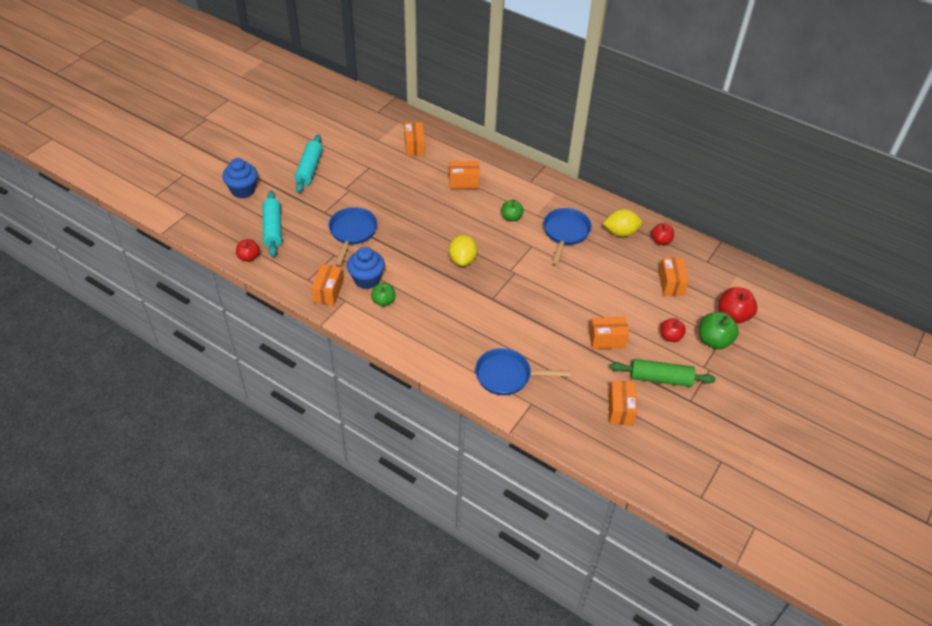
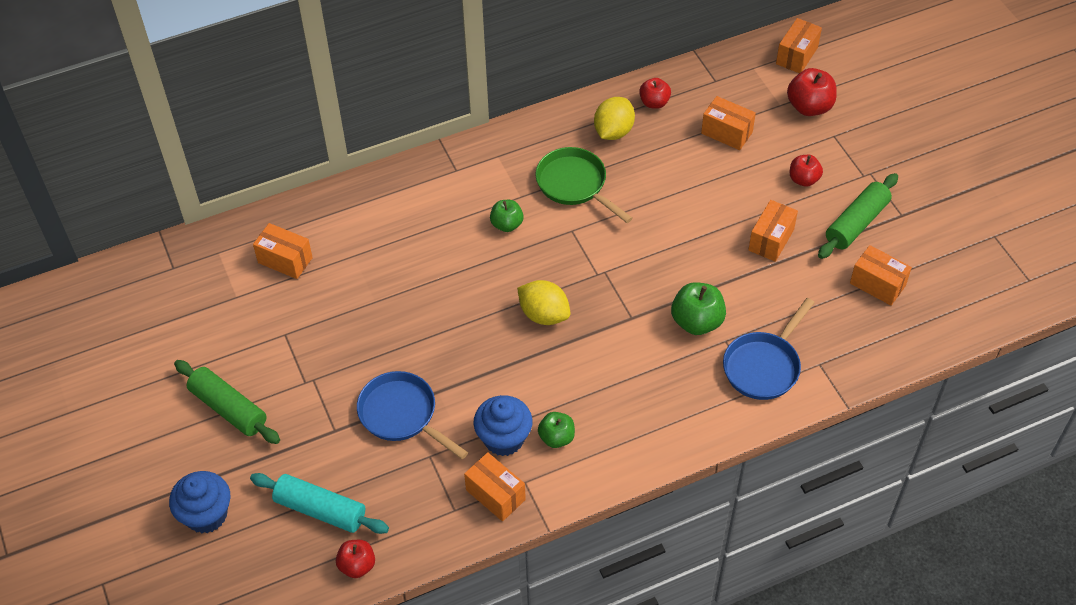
camera: 55 degrees left, 5 degrees up
turquoise rolling pin [295,134,323,193] -> green rolling pin [174,360,280,444]
orange box [449,161,480,189] -> orange box moved to [776,18,822,73]
blue pan [543,208,592,264] -> green pan [535,147,633,223]
green apple [699,312,739,349] -> green apple moved to [671,282,726,335]

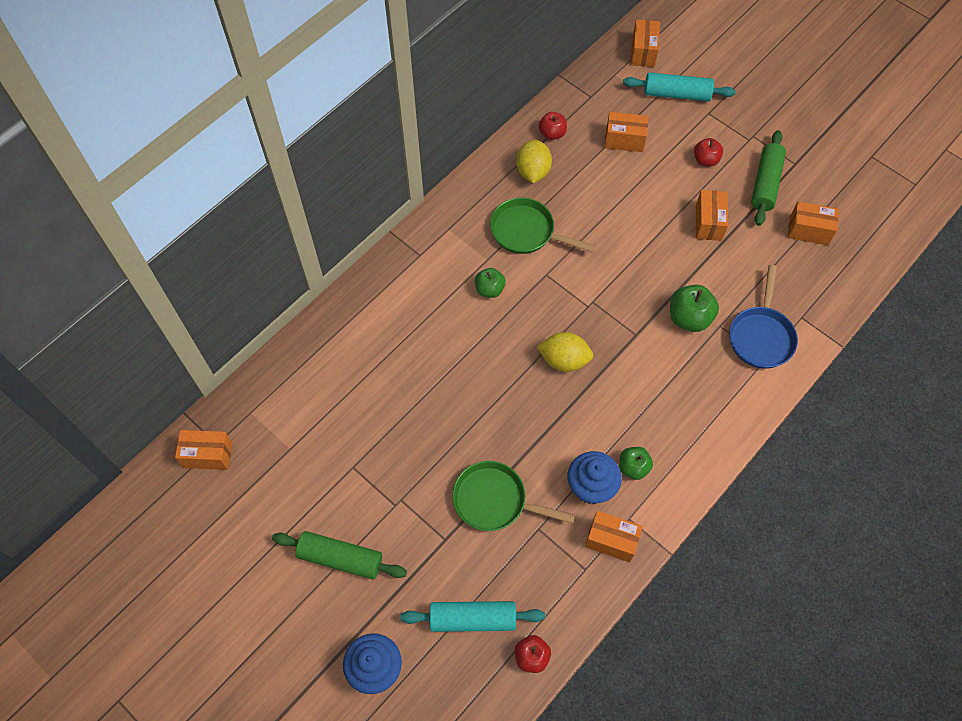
camera: 25 degrees left, 10 degrees up
orange box [253,223,313,279] -> orange box moved to [175,430,232,470]
blue pan [357,371,468,459] -> green pan [452,461,575,531]
red apple [787,68,837,116] -> turquoise rolling pin [623,72,736,102]

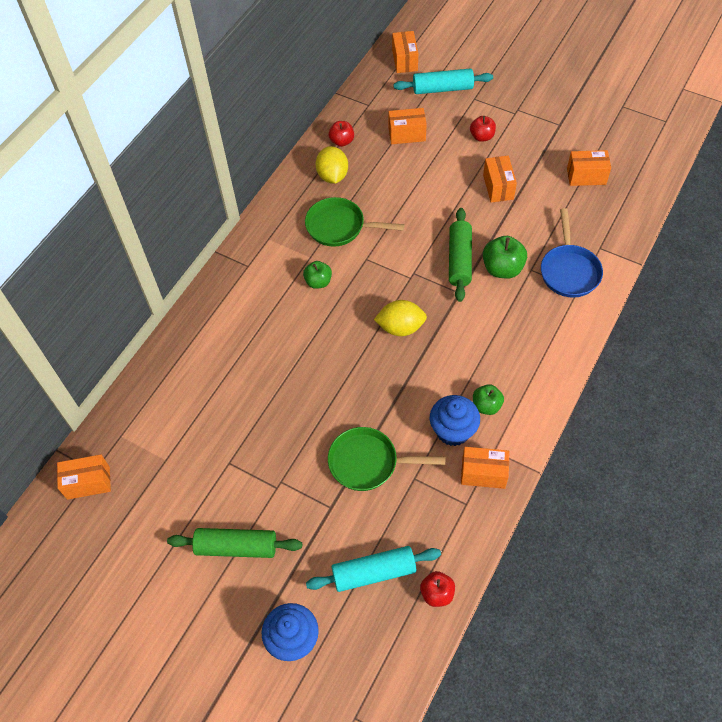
camera: 10 degrees left, 5 degrees down
green rolling pin [751,130,786,226] -> green rolling pin moved to [449,208,472,302]

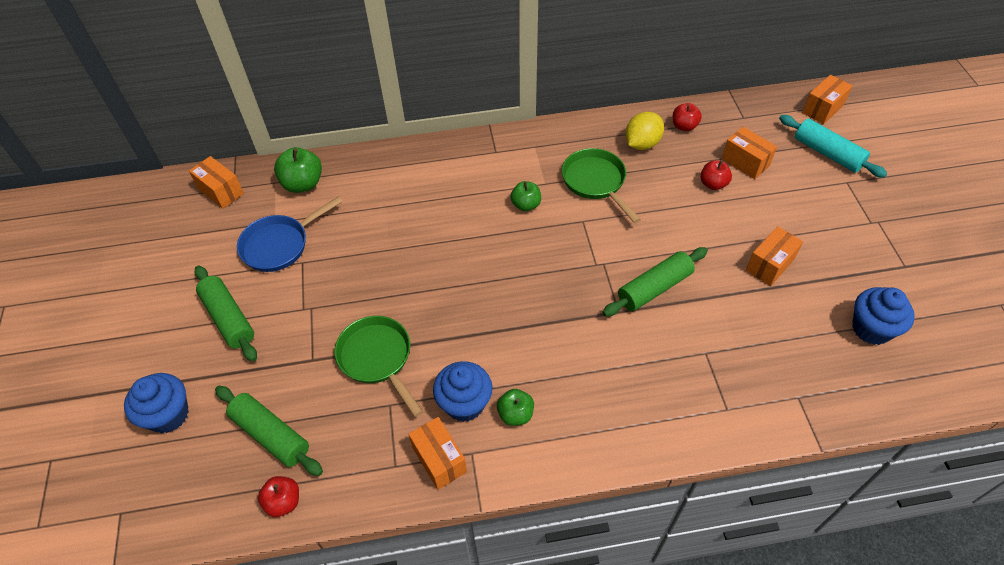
camera: 50 degrees right, 5 degrees down
turquoise rolling pin [306,546,441,592] -> green rolling pin [215,386,323,476]
yellow lemon [374,300,427,336] -> none
red apple [470,116,496,142] -> red apple moved to [700,160,732,190]
green apple [483,236,527,279] -> green apple moved to [274,147,322,193]
blue pan [541,208,603,298] -> blue pan moved to [237,196,343,272]
orange box [567,150,611,186] -> blue cupcake [852,287,915,345]

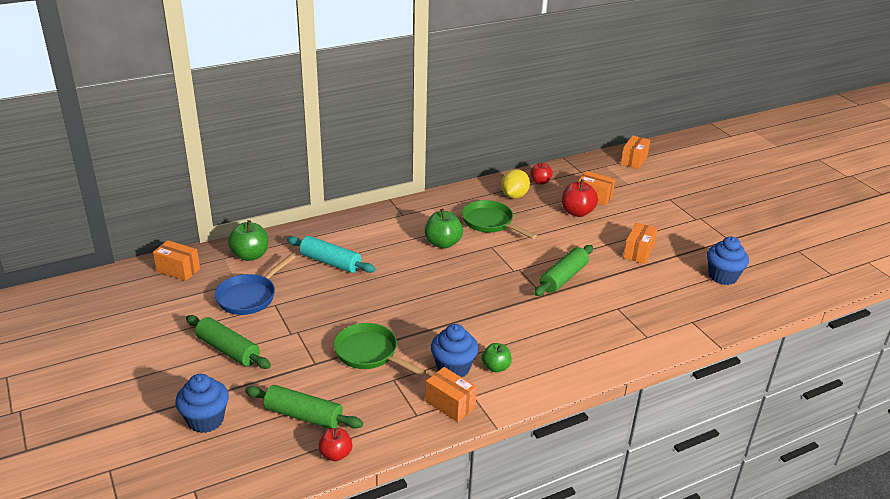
camera: 20 degrees left, 20 degrees down
green apple [511,181,541,211] -> green apple [425,209,463,249], size x1.54
red apple [700,160,732,190] -> red apple [562,179,598,217], size x1.54
turquoise rolling pin [779,115,888,178] -> turquoise rolling pin moved to [287,236,375,273]

